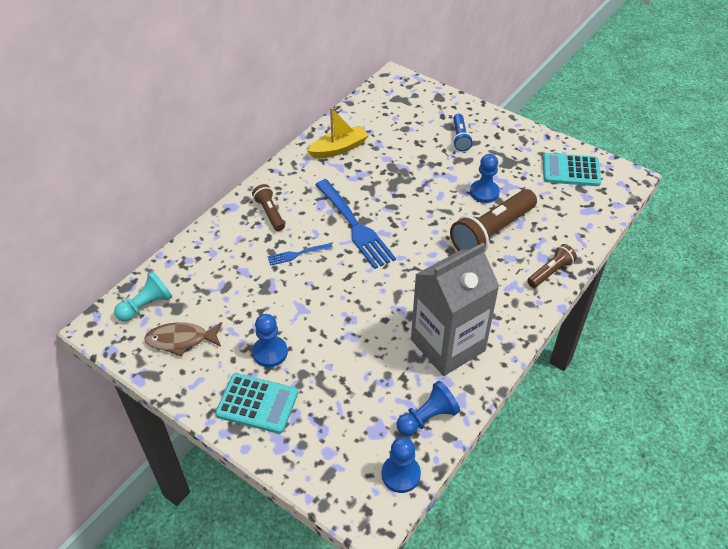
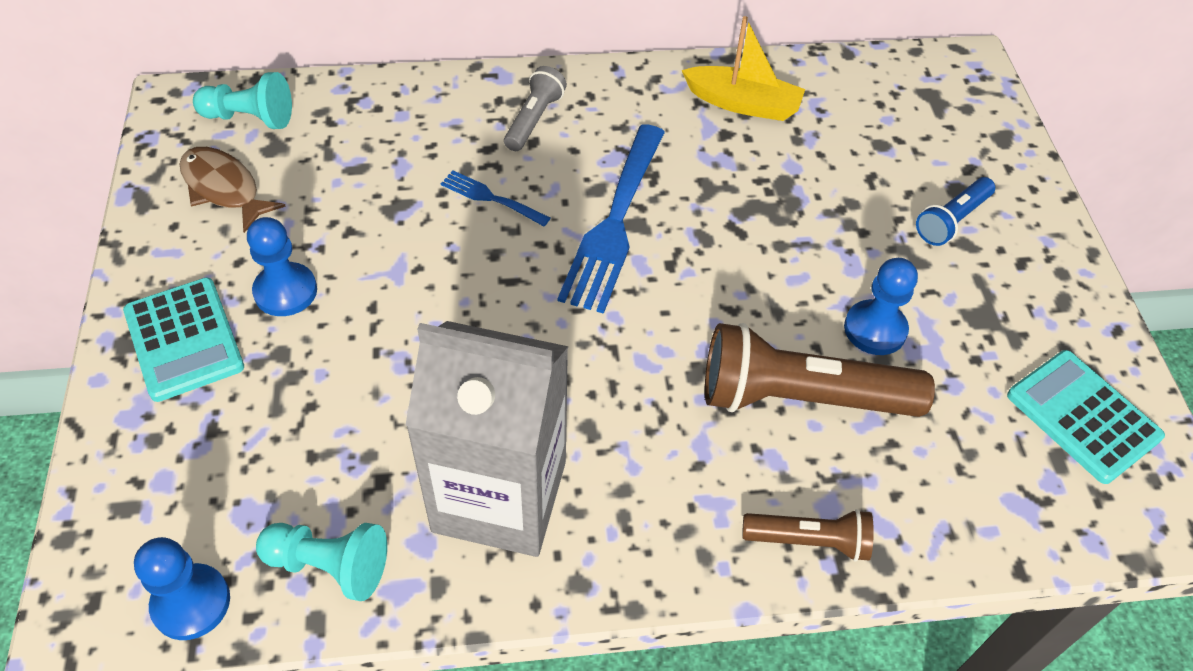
camera: 45 degrees right, 5 degrees up
brown flashlight [252,184,285,231] -> grey flashlight [504,66,567,151]
blue pawn [397,381,460,436] -> turquoise pawn [256,523,387,601]

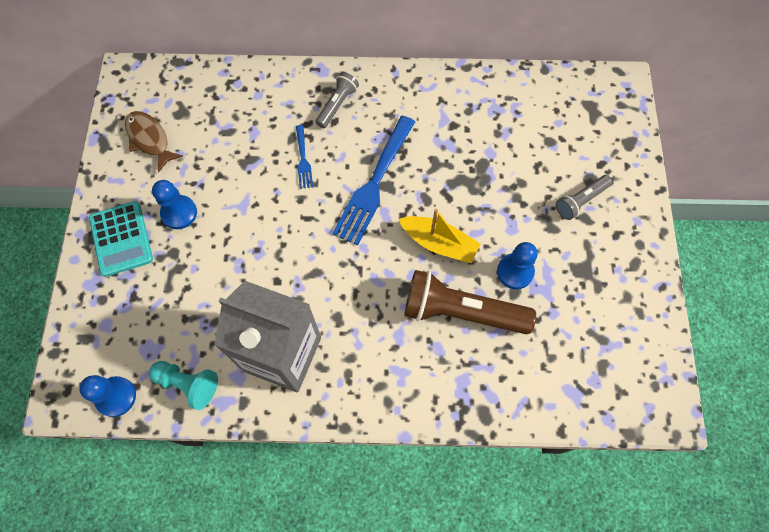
camera: 10 degrees right, 15 degrees up
turquoise pawn [193,72,292,129] -> none
blue fork [440,170,550,226] -> blue fork turned 135 degrees counterclockwise [296,125,313,189]
yellow boat [682,16,805,121] -> yellow boat moved to [399,209,480,263]
brown flashlight [742,509,874,562] -> none
blue flashlight [916,177,995,246] -> grey flashlight [556,175,612,220]
turquoise calculator [1007,350,1165,484] -> none

